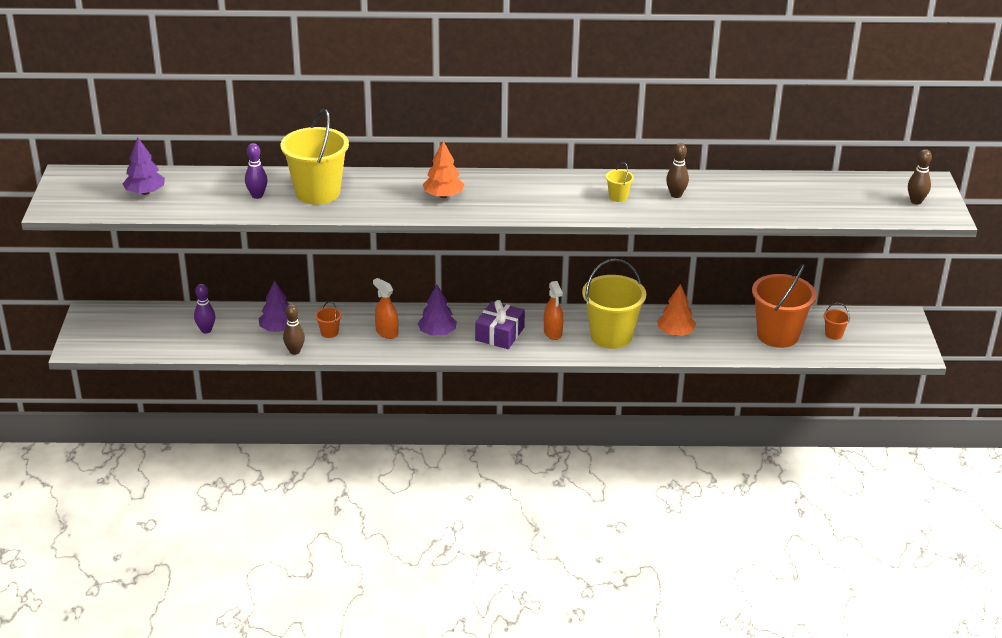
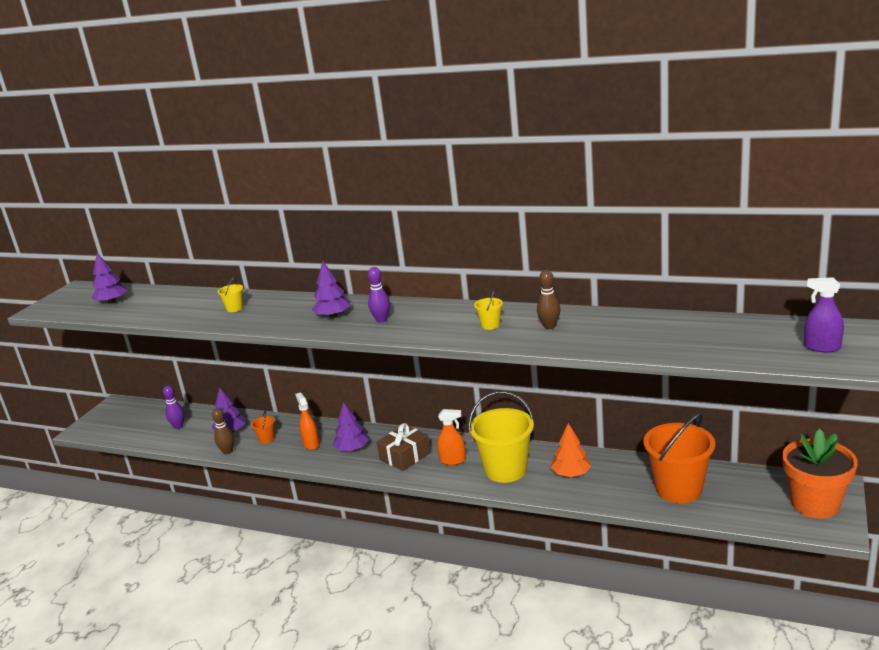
camera: 25 degrees right, 10 degrees down
purple bowling pin [245,143,268,199] -> purple bowling pin moved to [368,267,390,323]
yellow bucket [281,109,349,205] -> yellow bucket [218,277,243,312], size x0.42
orange tree [423,141,464,198] -> purple tree [312,261,351,318]
purple gift [475,300,525,349] -> brown gift [377,423,430,471]
orange spray bottle [544,281,563,340] -> orange spray bottle turned 90 degrees counterclockwise [437,409,466,465]
orange bucket [824,303,850,340] -> none
brown bowling pin [908,149,932,205] -> purple spray bottle [804,277,844,352]
none -> orange flower pot [782,429,858,518]

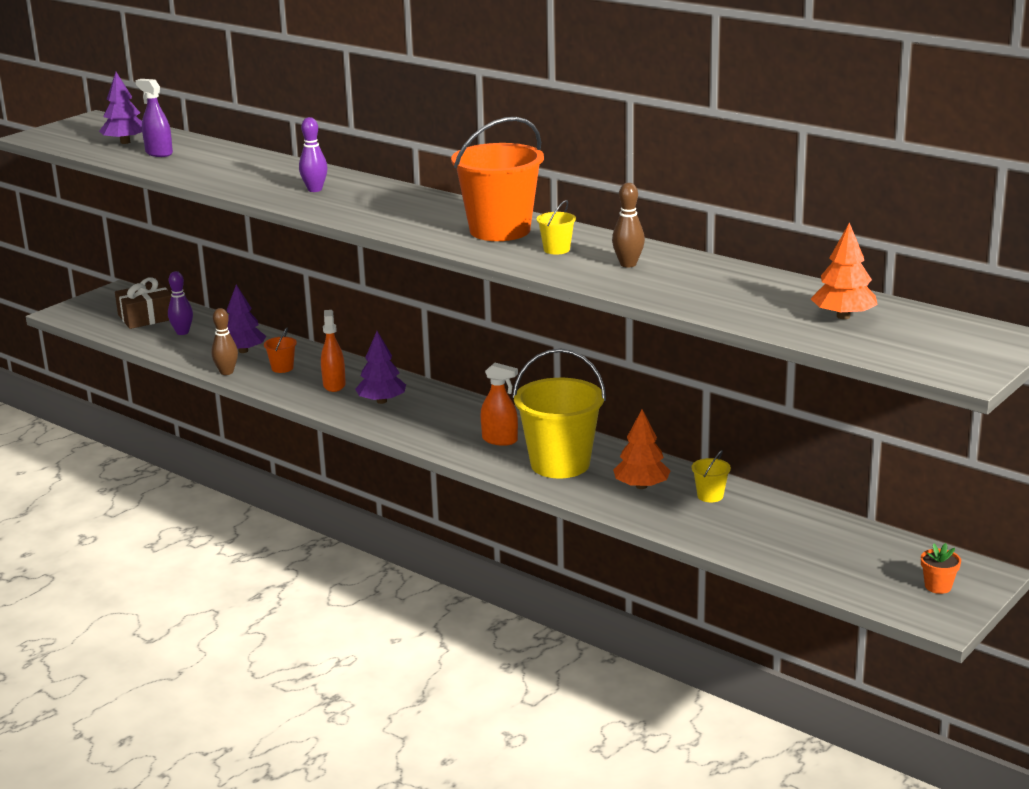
camera: 15 degrees right, 0 degrees up
yellow bucket [218,277,243,312] -> yellow bucket moved to [691,450,731,502]
purple tree [312,261,351,318] -> none
purple bowling pin [368,267,390,323] -> purple bowling pin moved to [299,117,327,192]
brown gift [377,423,430,471] -> brown gift moved to [115,277,171,329]
orange bucket [643,413,715,503] -> orange bucket moved to [451,117,544,241]
orange flower pot [782,429,858,518] -> orange flower pot [921,543,961,594], size x0.40
purple spray bottle [804,277,844,352] -> purple spray bottle moved to [135,79,173,157]
none -> orange tree [811,222,878,319]

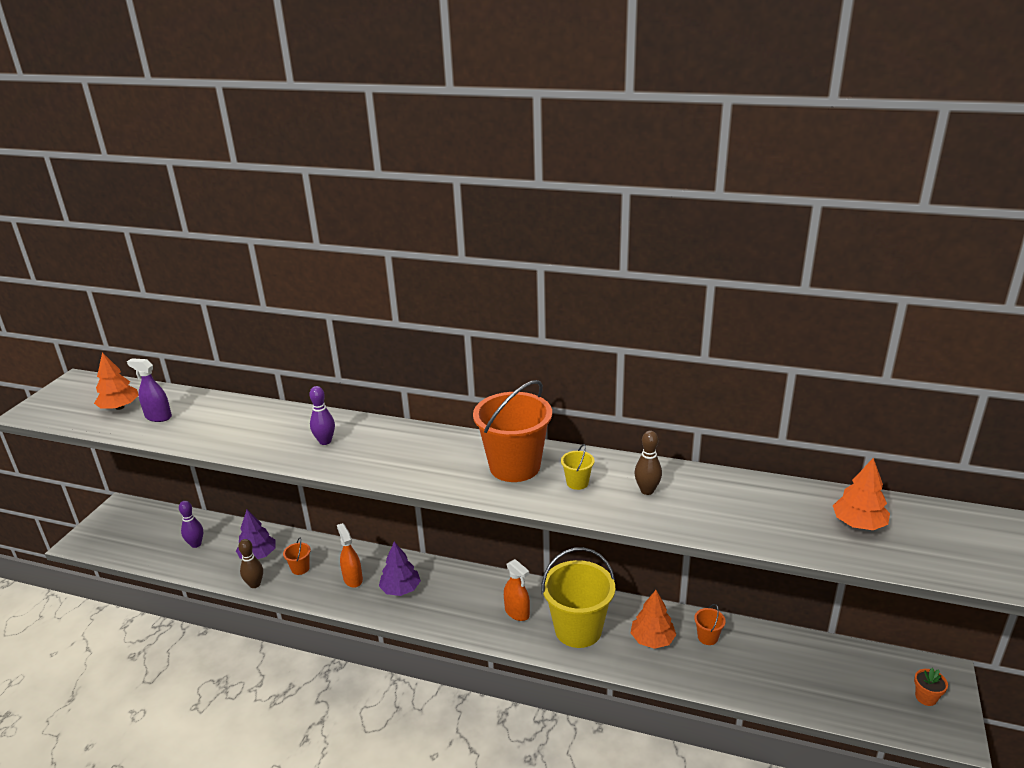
camera: 20 degrees left, 5 degrees up
purple tree [99,72,142,144] -> orange tree [94,352,139,410]
brown gift [115,277,171,329] -> none
orange spray bottle [481,363,518,446] -> orange spray bottle turned 45 degrees clockwise [504,559,530,621]
yellow bucket [691,450,731,502] -> orange bucket [694,604,726,645]

